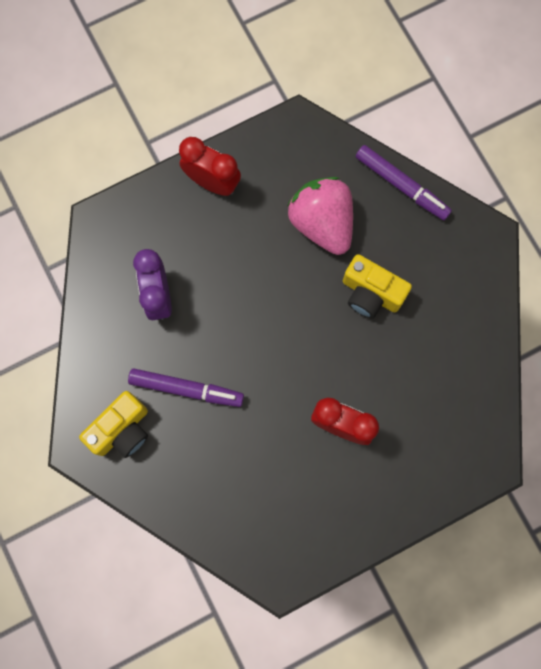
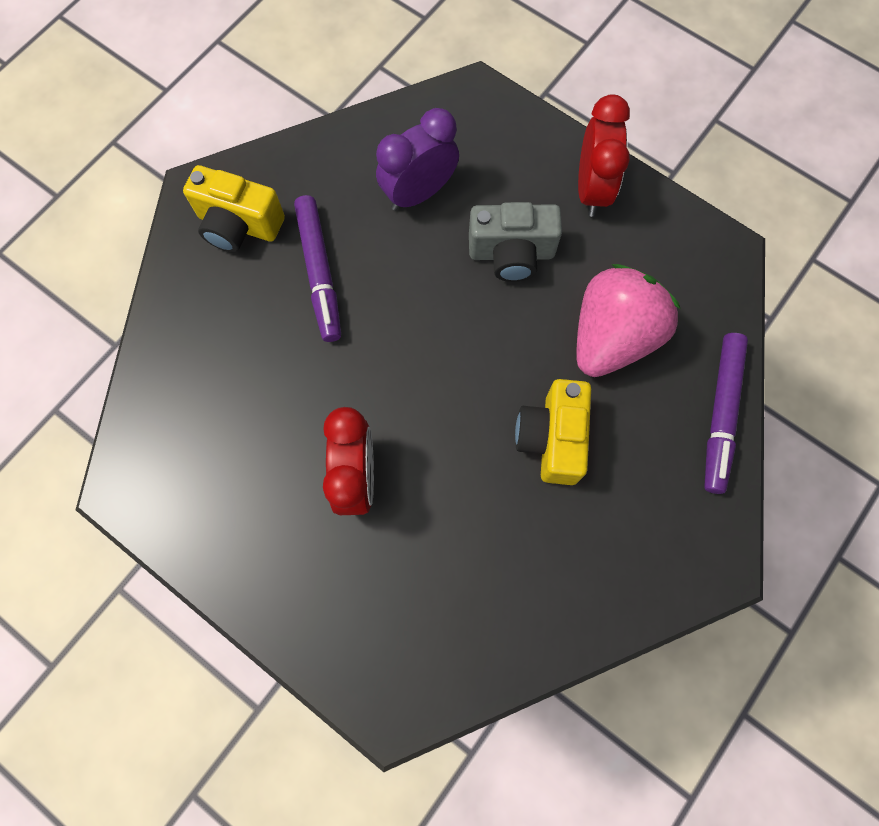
camera: 65 degrees right, 5 degrees down
none -> grey camera [469,202,562,282]

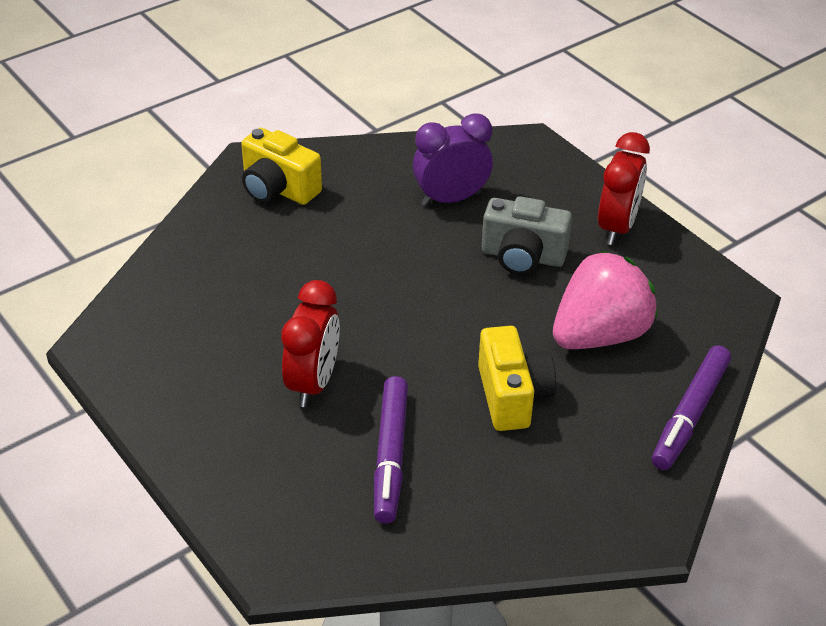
camera: 15 degrees right, 30 degrees down
purple marker [294,195,341,342] -> purple marker moved to [374,376,408,524]
yellow camera [515,379,591,485] -> yellow camera turned 150 degrees clockwise [478,326,556,431]

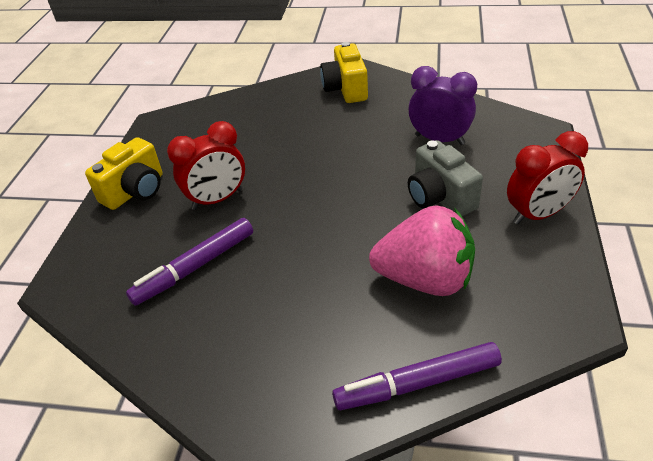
camera: 50 degrees right, 0 degrees up
yellow camera [478,326,556,431] -> yellow camera moved to [85,137,163,210]

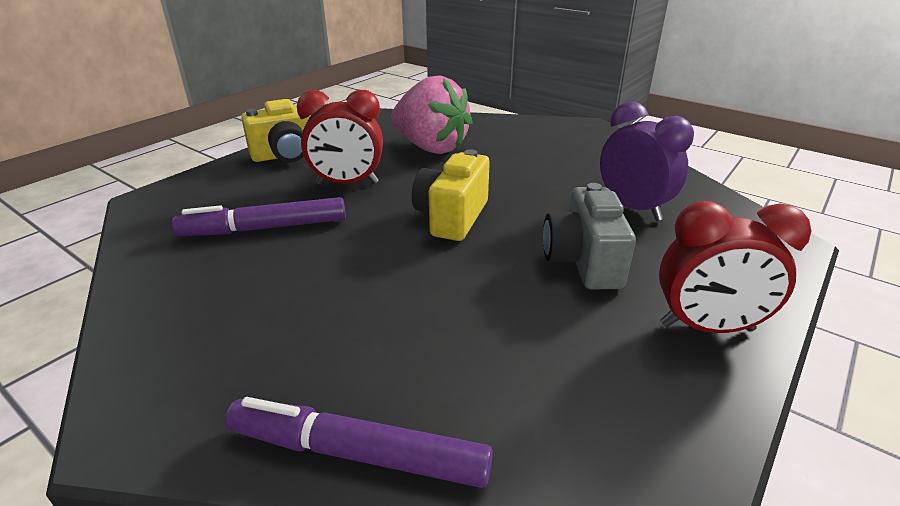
camera: 25 degrees right, 10 degrees down
yellow camera [320,42,368,103] -> yellow camera moved to [412,149,490,241]
pink strawberry [369,205,475,296] -> pink strawberry moved to [391,75,472,154]

